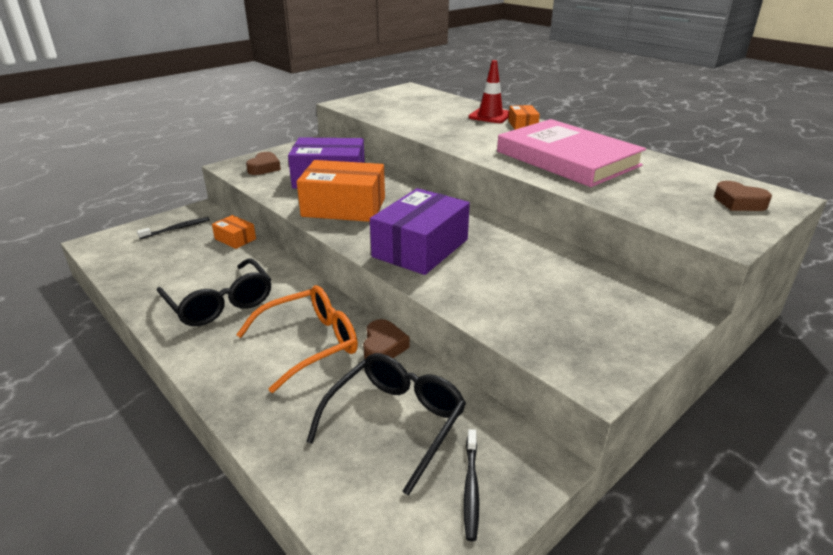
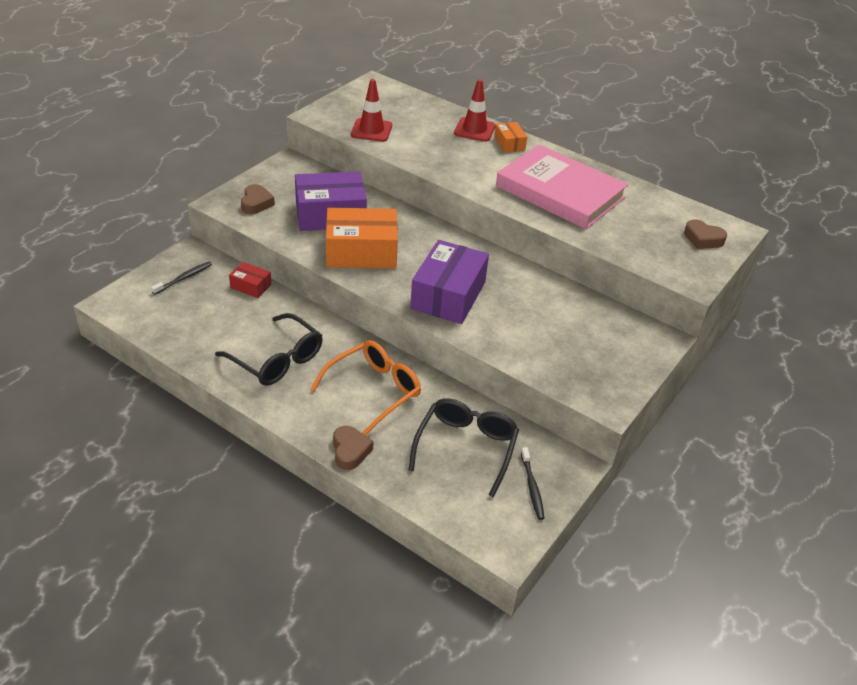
camera: 15 degrees left, 10 degrees up
orange box [212,215,256,249] -> red box [229,262,271,298]
brown heart [363,319,410,359] -> brown heart moved to [333,426,374,470]
none -> red traffic cone [351,79,392,142]

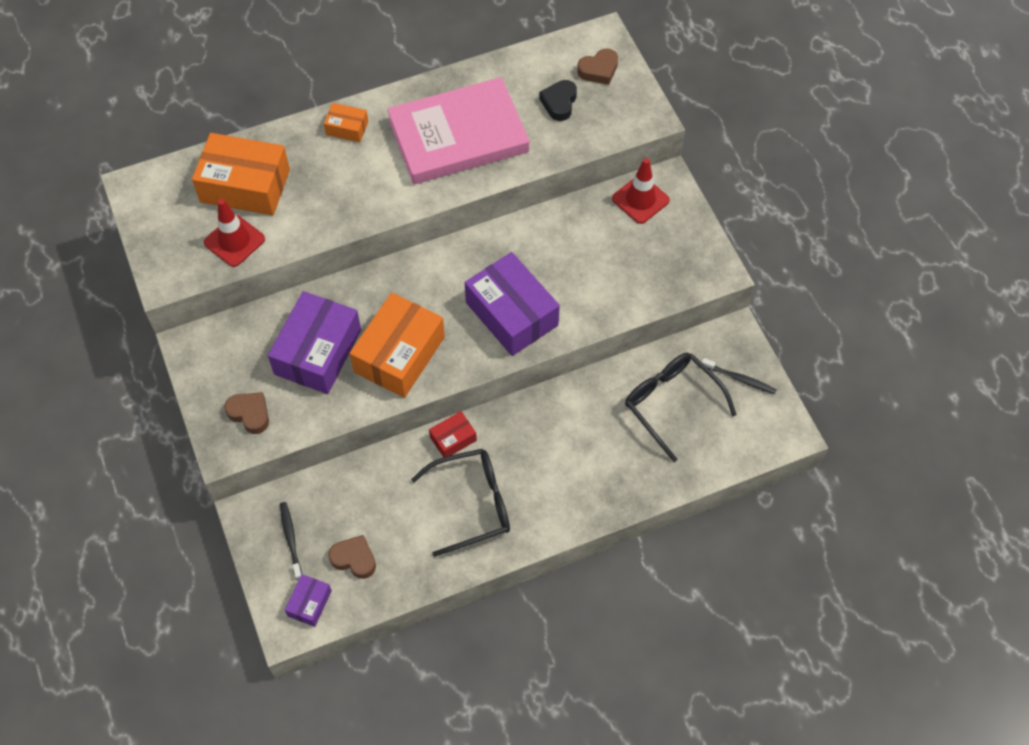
camera: 55 degrees left, 20 degrees up
red box [229,262,271,298] -> red box moved to [429,411,477,457]
orange glasses [310,340,421,436] -> none
brown heart [333,426,374,470] -> brown heart moved to [328,535,376,579]
red traffic cone [454,79,496,142] -> red traffic cone moved to [612,158,670,224]
none -> orange box [192,133,290,215]
none -> purple box [285,574,332,627]
none -> black heart [539,80,577,121]

